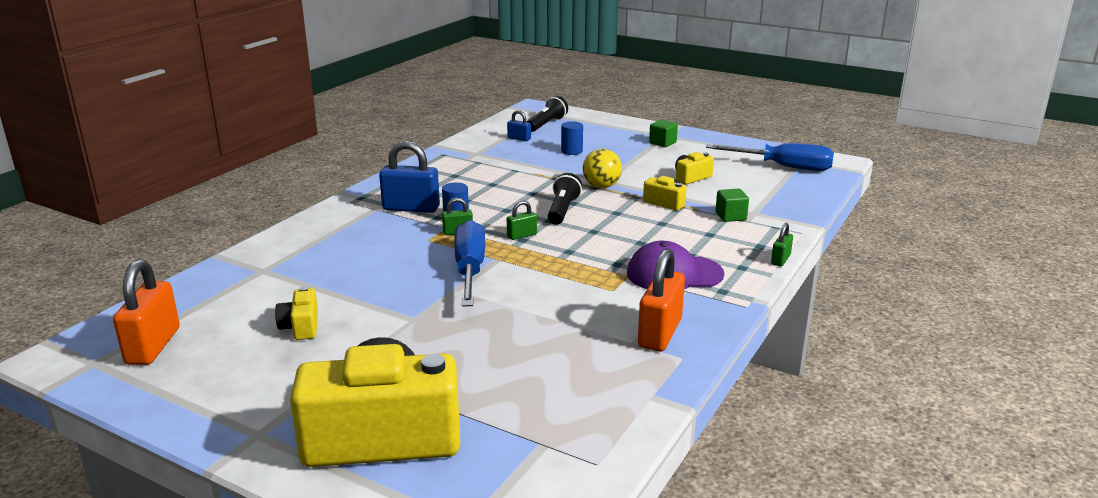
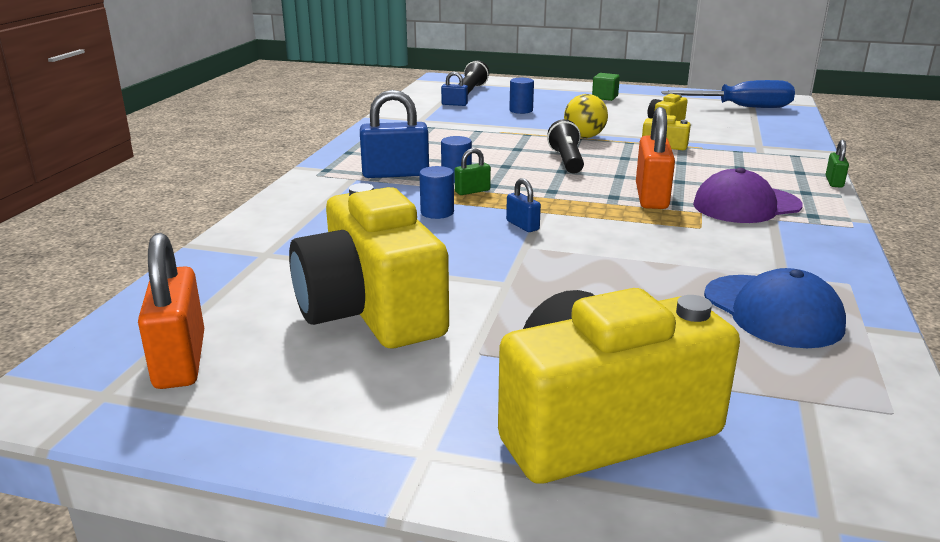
camera: 15 degrees left, 0 degrees up
yellow camera [275,287,318,340] -> yellow camera [289,183,449,348], size x2.39
blue screwdriver [454,220,485,307] -> blue padlock [506,178,541,232]
green padlock [507,201,537,240] -> none
orange padlock [638,248,685,351] -> orange padlock moved to [636,107,675,209]
green cube [715,189,749,222] -> none
none -> blue cylinder [419,166,454,219]
none -> blue cap [704,268,846,348]

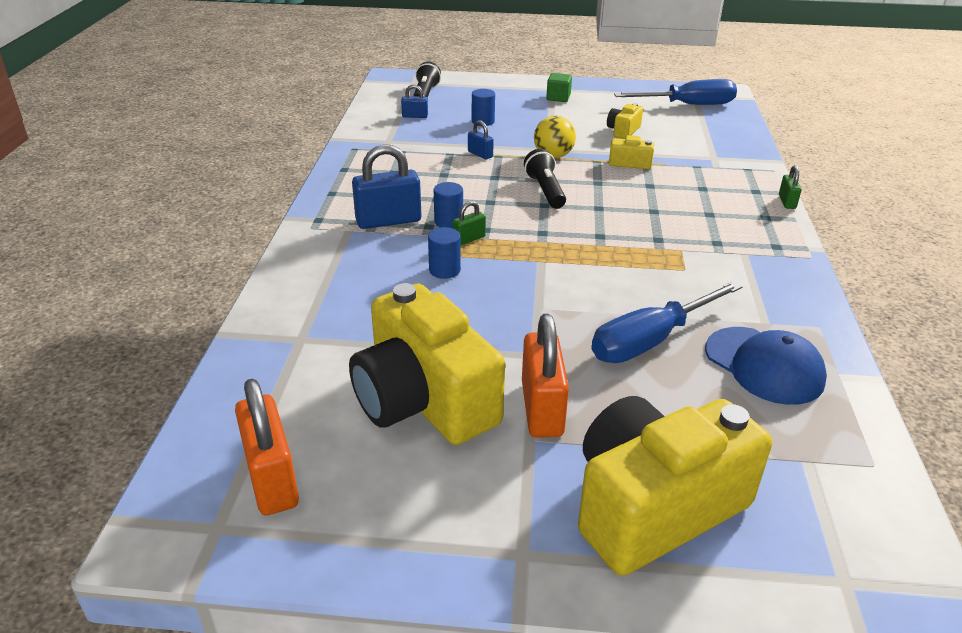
camera: 10 degrees left, 10 degrees up
blue padlock [506,178,541,232] -> blue padlock moved to [468,120,494,159]
orange padlock [636,107,675,209] -> orange padlock moved to [522,314,569,438]
purple cap [693,168,803,223] -> none
none -> blue screwdriver [591,281,743,363]

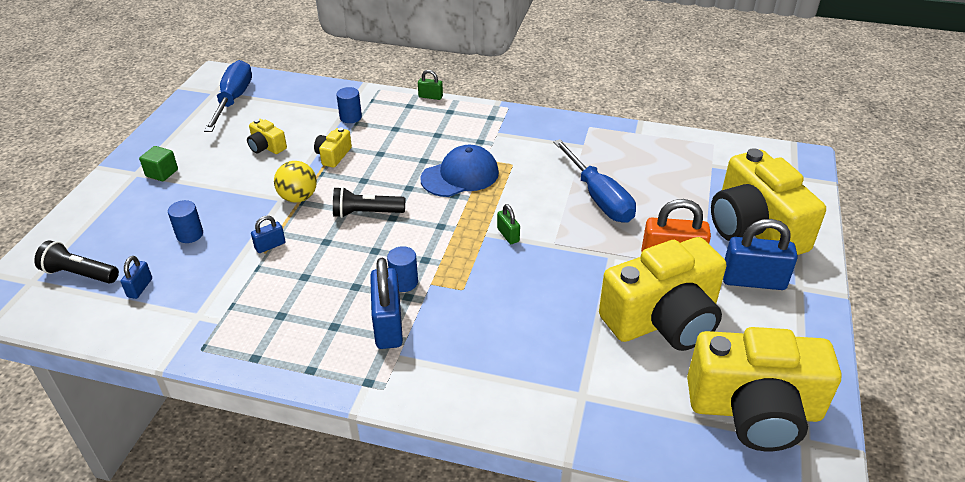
camera: 80 degrees left, 5 degrees up
orange padlock [235,379,299,515] -> yellow camera [687,327,841,451]
blue cylinder [428,227,461,279] -> blue cylinder moved to [336,87,362,123]
green padlock [453,201,486,245] -> green padlock moved to [497,204,520,244]
blue cap [705,327,827,405] -> blue cap moved to [420,145,499,197]
none -> blue padlock [723,219,798,290]

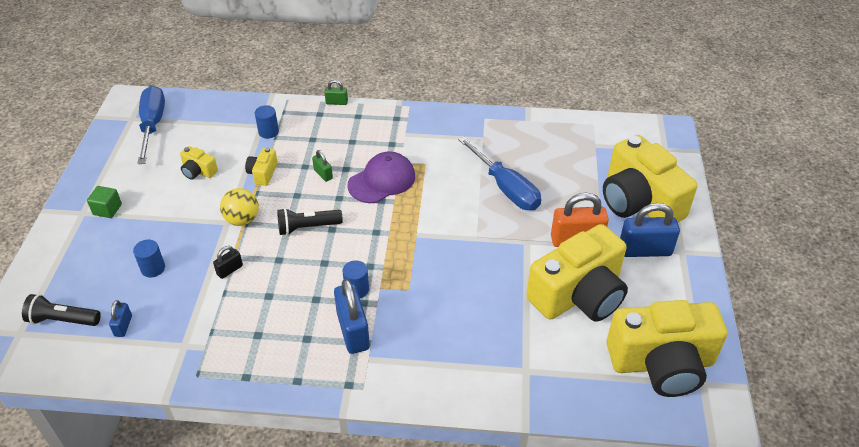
camera: 10 degrees left, 5 degrees up
blue padlock [251,216,286,253] -> black padlock [213,246,243,279]
blue cap [420,145,499,197] -> purple cap [347,152,415,203]
green padlock [497,204,520,244] -> green padlock moved to [312,150,333,182]

